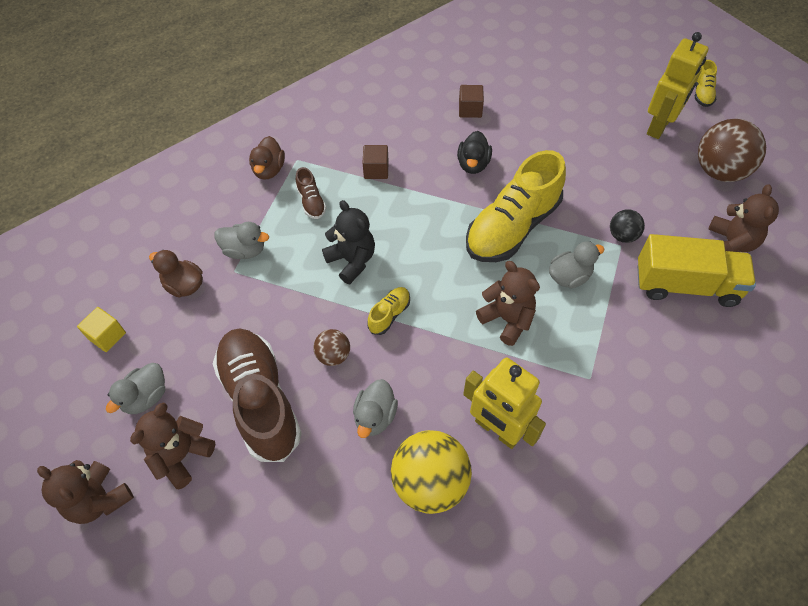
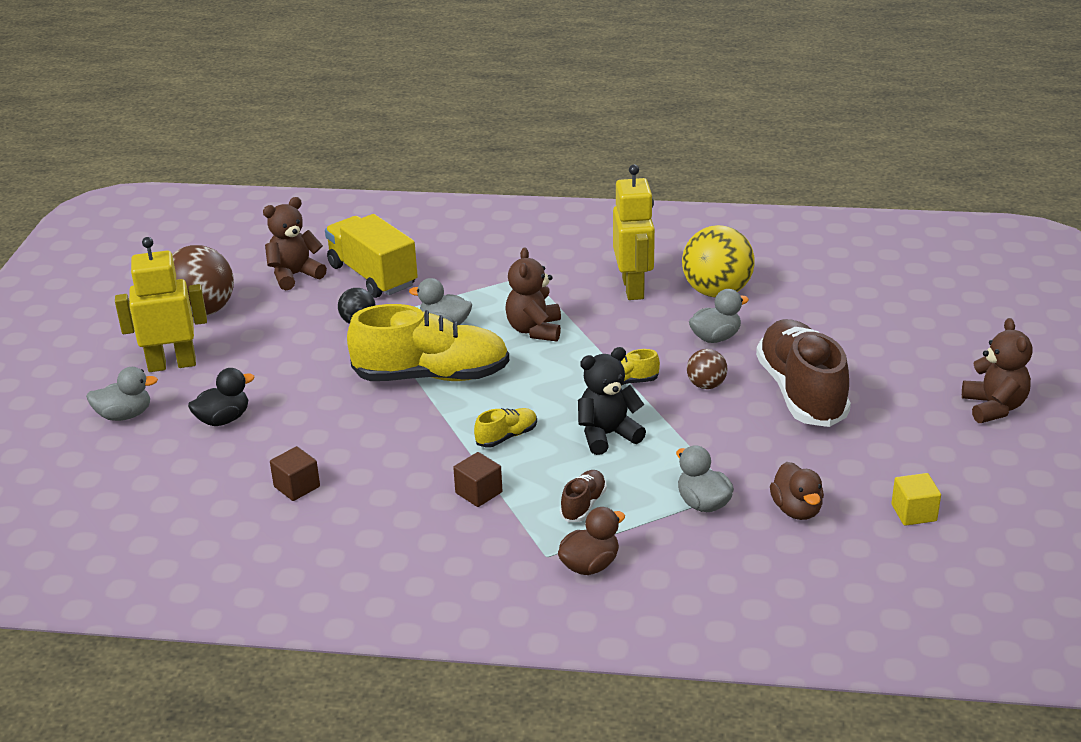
camera: 135 degrees left, 25 degrees down
grey duck [106,363,165,414] -> grey duck moved to [86,367,158,421]
brown teddy bear [130,402,215,489] -> none
brown shoe [213,329,302,462] -> brown shoe turned 150 degrees clockwise [756,319,851,427]
black teddy bear [322,200,375,284] -> black teddy bear turned 60 degrees clockwise [578,347,646,455]
black duck [457,131,492,174] -> black duck moved to [188,368,255,426]
yellow shoe [695,60,717,107] -> yellow shoe moved to [474,408,537,448]

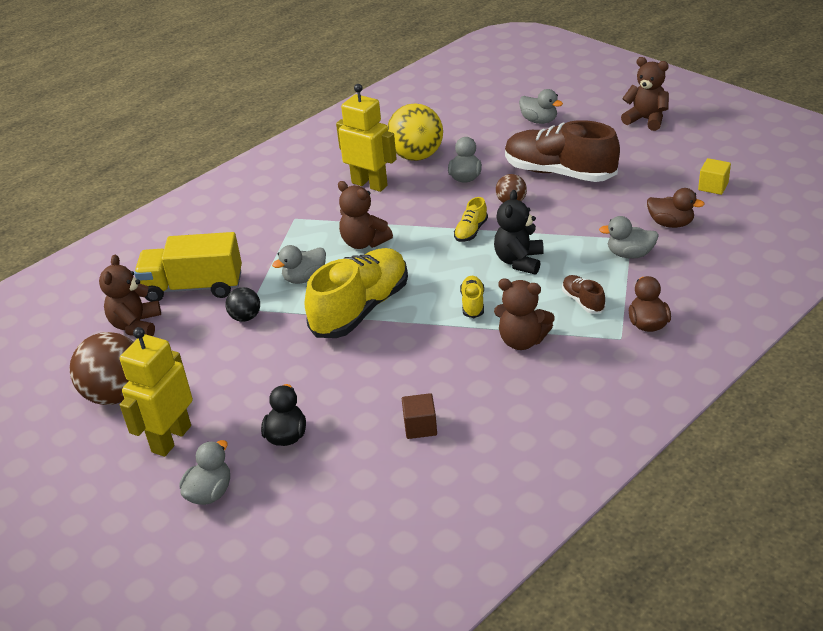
camera: 50 degrees left, 5 degrees up
brown cube [453,452,502,507] -> brown teddy bear [494,279,555,350]
none -> grey duck [519,89,563,124]

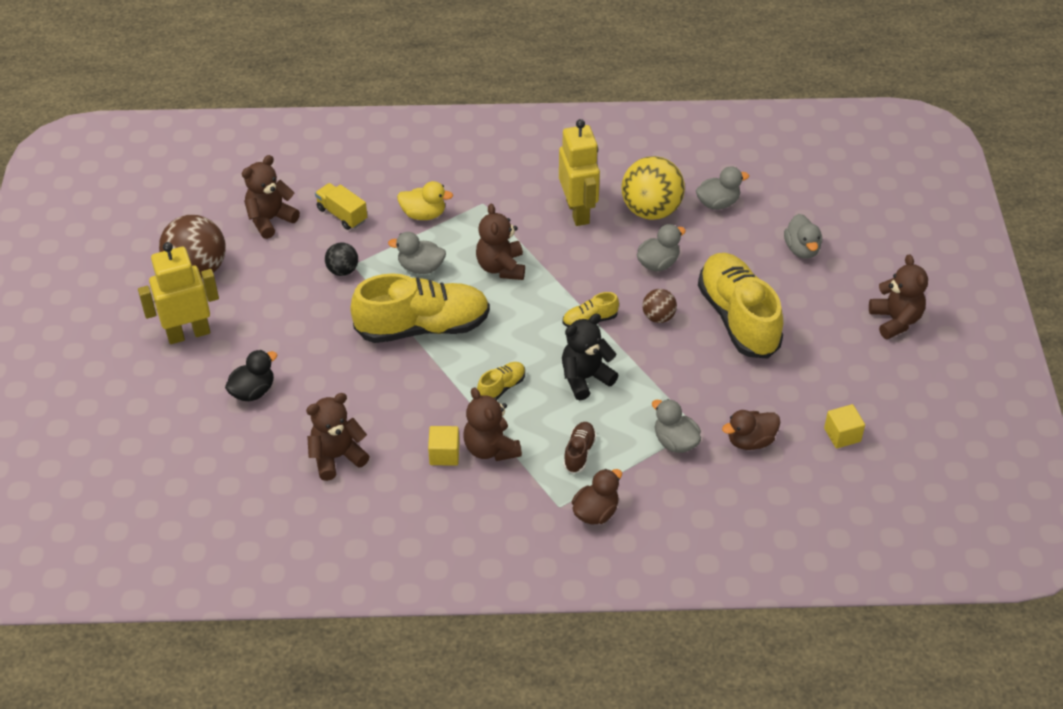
camera: 40 degrees right, 10 degrees up
yellow truck [134,232,242,302] -> yellow truck [315,183,367,230], size x0.57
grey duck [179,440,230,505] -> grey duck moved to [696,166,749,210]
brown cube [402,393,437,439] -> brown teddy bear [306,393,370,481]
brown shoe [505,120,620,182] -> yellow shoe [698,253,783,359]
brown duck [647,188,705,228] -> brown duck turned 90 degrees clockwise [722,410,781,450]
none -> yellow duck [397,181,453,220]
none -> yellow cube [428,426,459,465]

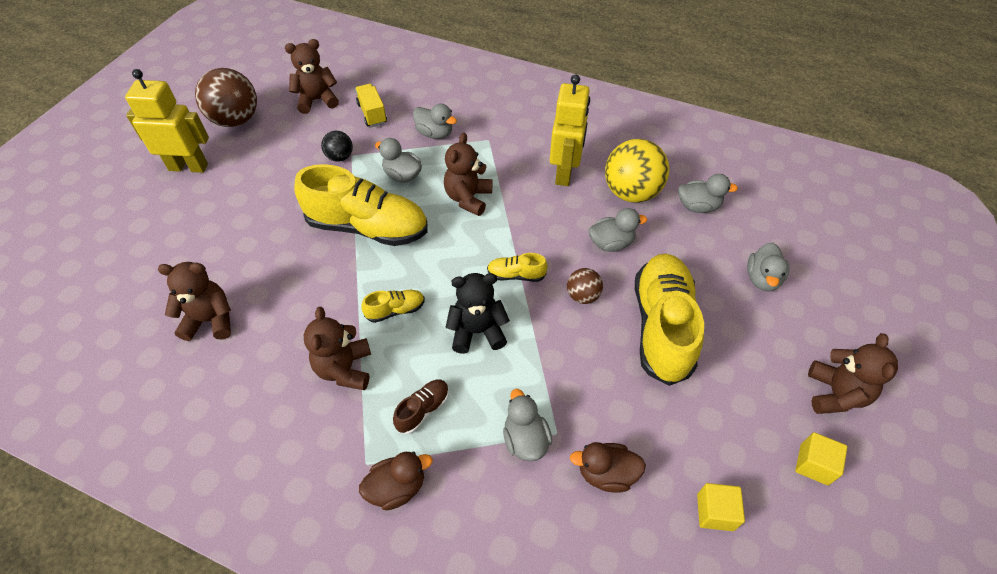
camera: 25 degrees right, 5 degrees up
black duck [225,350,277,401] -> none
yellow duck [397,181,453,220] -> grey duck [413,104,457,139]
yellow cube [428,426,459,465] -> yellow cube moved to [795,432,847,485]

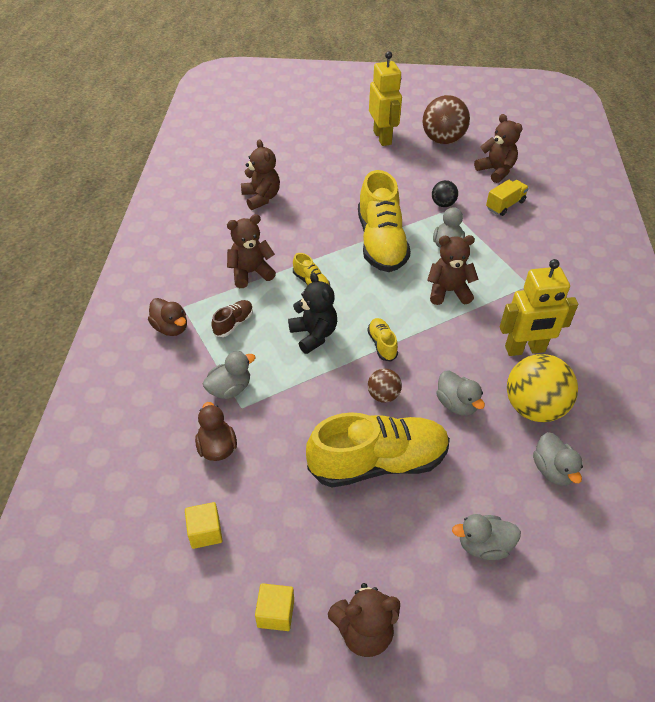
camera: 70 degrees right, 5 degrees down
brown shoe [393,380,449,435] -> brown shoe turned 75 degrees counterclockwise [211,300,253,337]
grey duck [413,104,457,139] -> none

